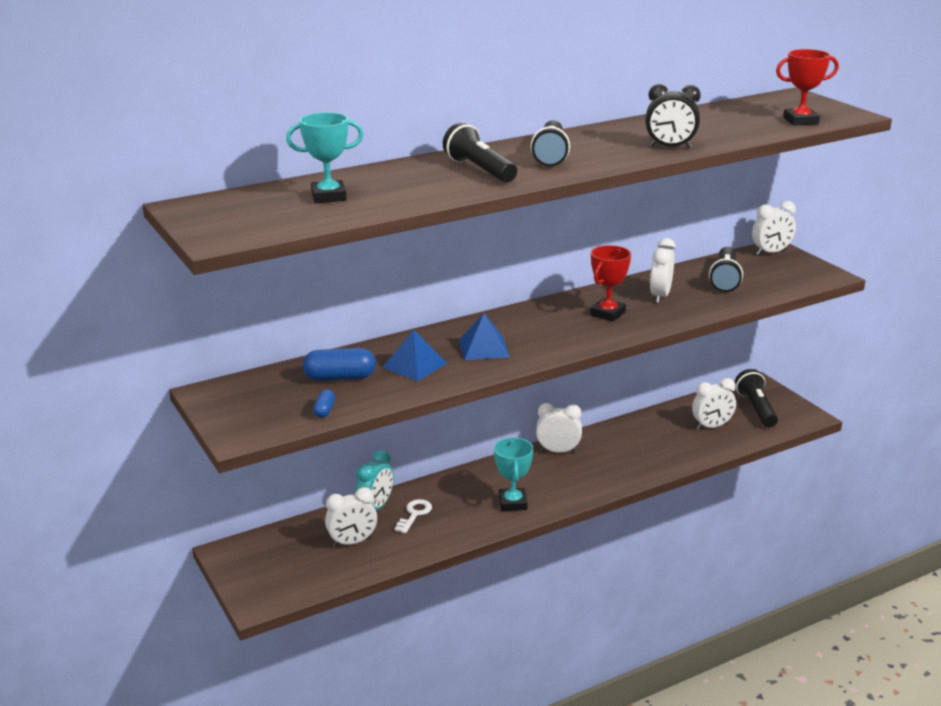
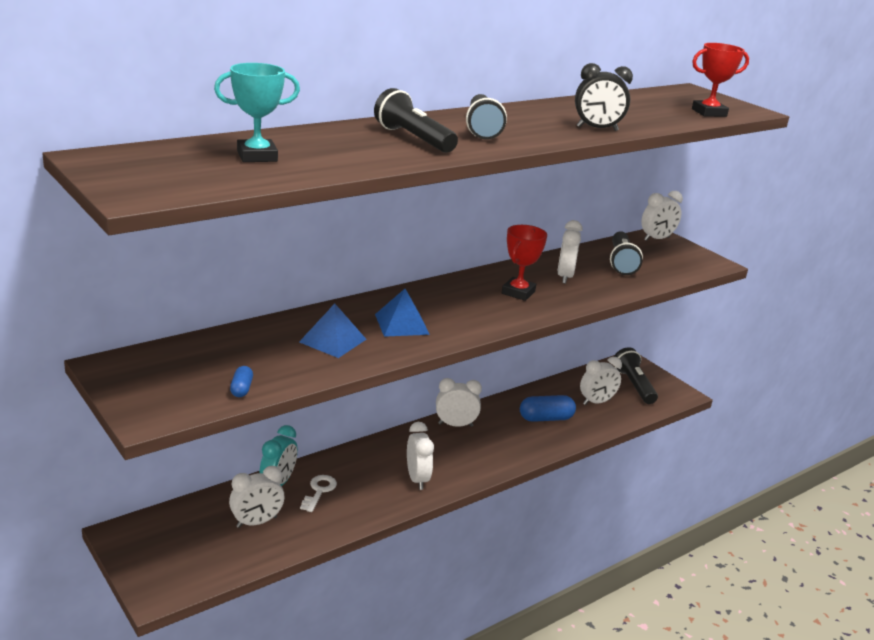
camera: 10 degrees left, 0 degrees up
blue capsule [303,348,376,381] -> blue capsule moved to [520,395,576,422]
turquoise trophy [494,438,533,511] -> white clock [407,422,434,490]

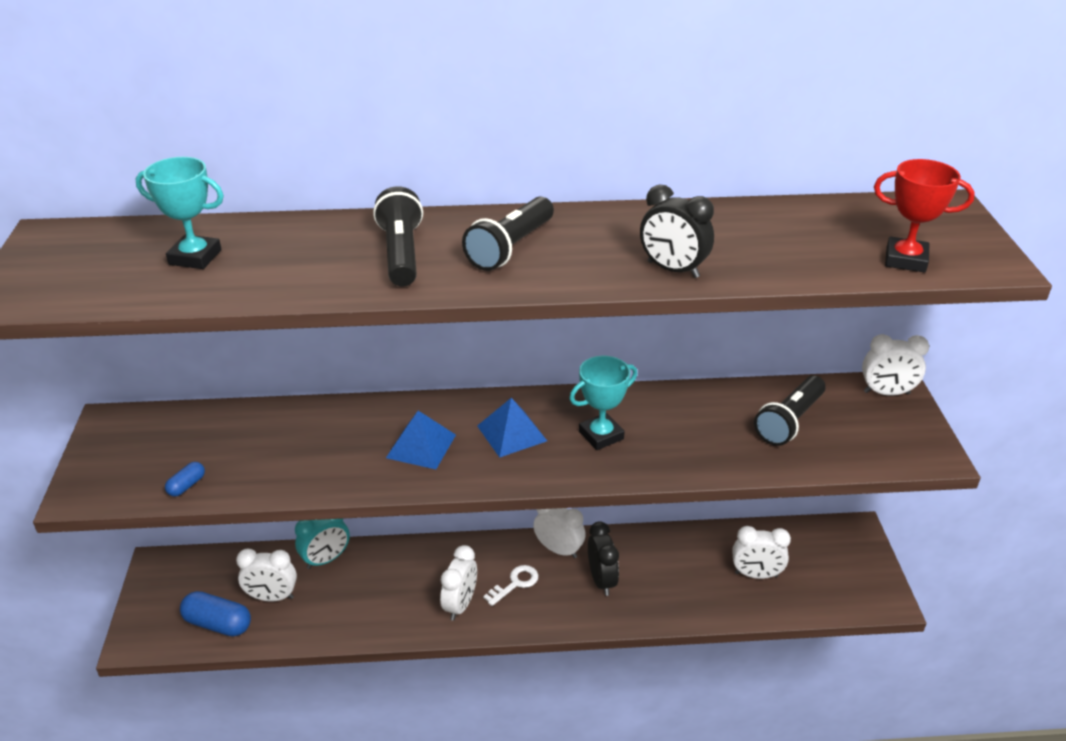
camera: 35 degrees right, 10 degrees up
blue pyramid [299,304,367,358] -> blue pyramid moved to [477,398,547,458]
white key [300,475,337,512] -> white key moved to [483,565,538,606]
red trophy [502,225,547,301] -> turquoise trophy [569,356,638,450]
blue capsule [520,395,576,422] -> blue capsule moved to [180,591,251,637]
white clock [557,220,582,284] -> none
black flashlight [614,347,658,404] -> none
none -> black clock [588,521,619,596]

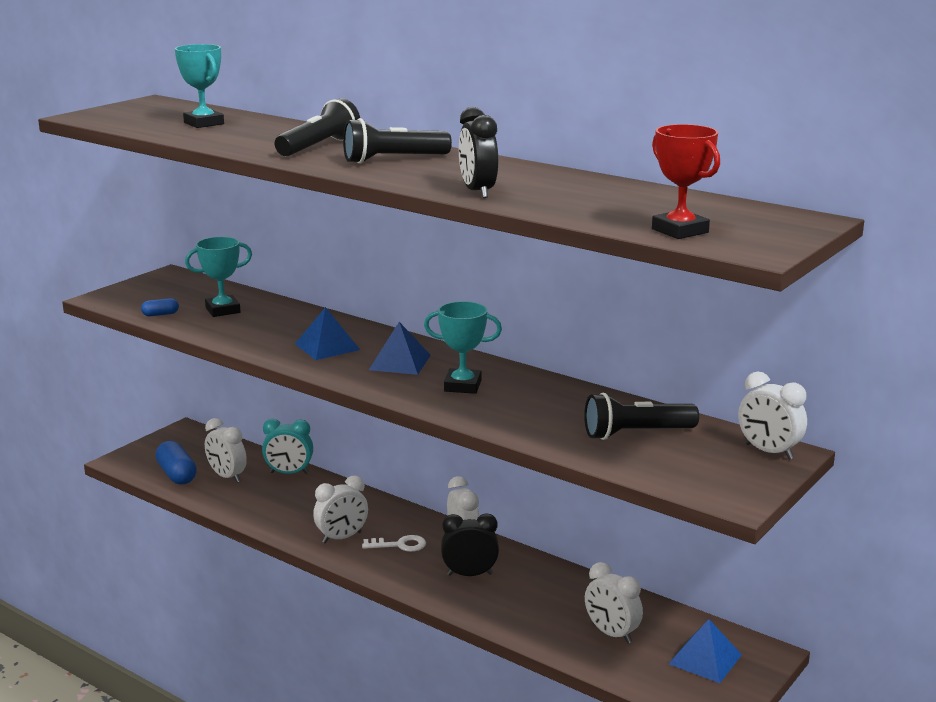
camera: 40 degrees right, 15 degrees down
black clock [588,521,619,596] -> black clock turned 120 degrees counterclockwise [441,513,499,576]
none -> turquoise trophy [185,237,252,317]
none -> blue pyramid [669,619,742,683]

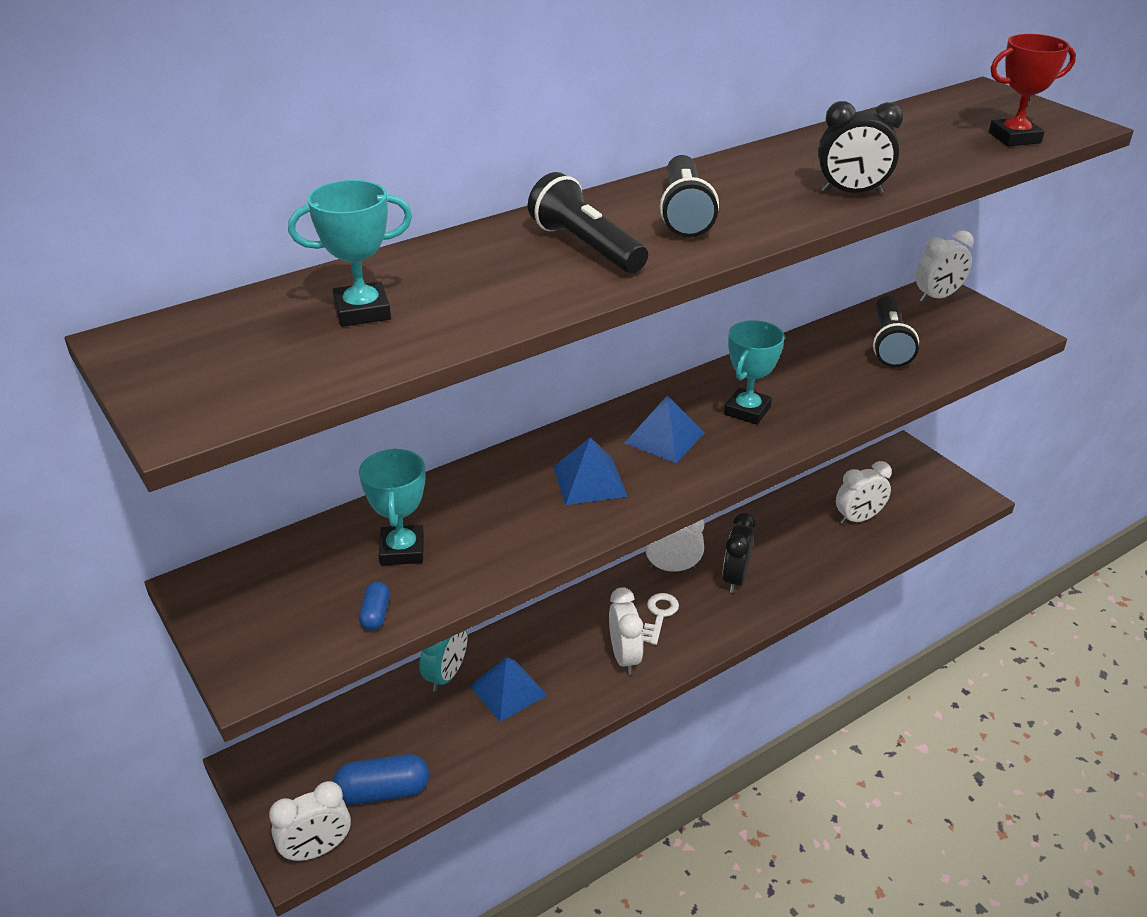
camera: 70 degrees left, 15 degrees up
white clock [205,418,247,483] -> white clock moved to [269,781,351,863]
blue pyramid [669,619,742,683] -> blue pyramid moved to [470,657,547,722]

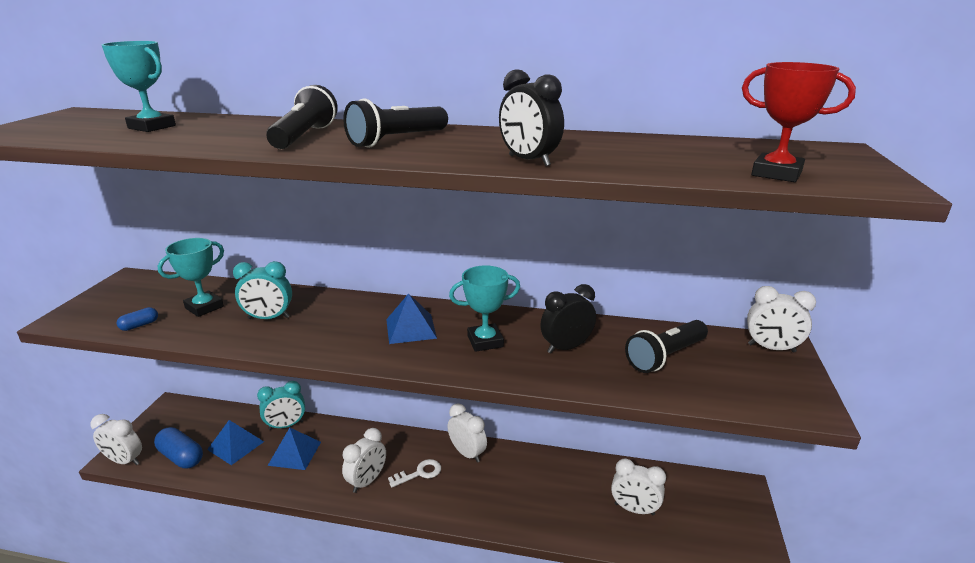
camera: 45 degrees right, 10 degrees down
blue pyramid [553,438,628,505] -> blue pyramid moved to [207,420,264,465]
black clock [723,513,755,593] -> black clock moved to [540,284,596,354]
none -> turquoise clock [233,261,292,319]

